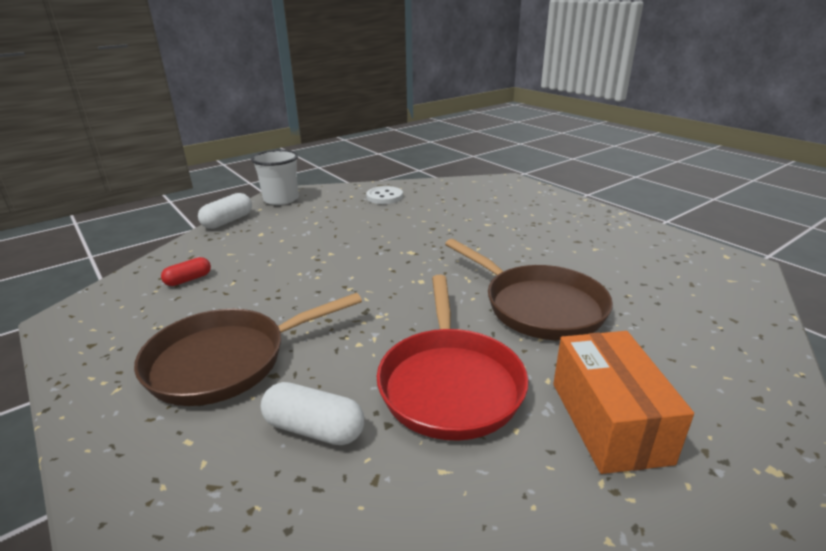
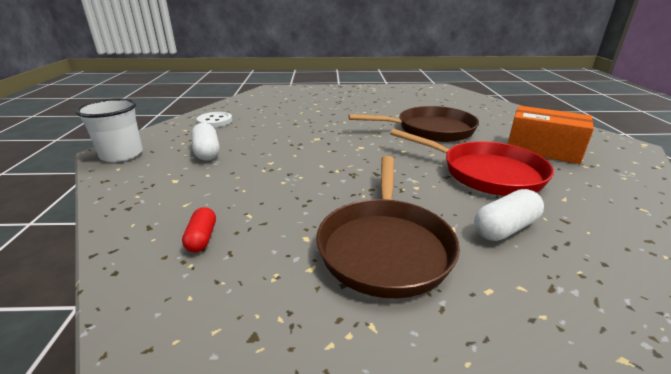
camera: 55 degrees left, 0 degrees up
white capsule [198,193,252,229] -> white capsule moved to [191,123,220,161]

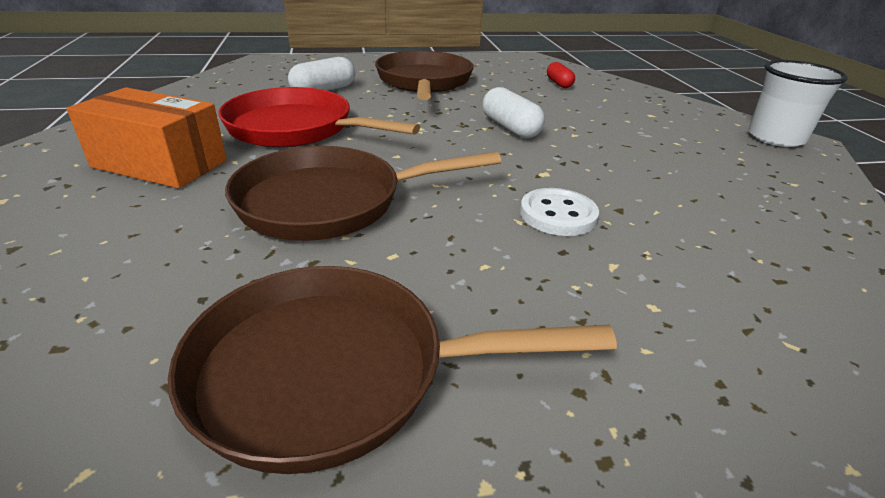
camera: 170 degrees right, 5 degrees up
white capsule [191,123,220,161] -> white capsule moved to [482,87,545,138]
white button [197,112,232,127] -> white button moved to [520,188,599,236]
none -> brown pan [168,266,617,474]

